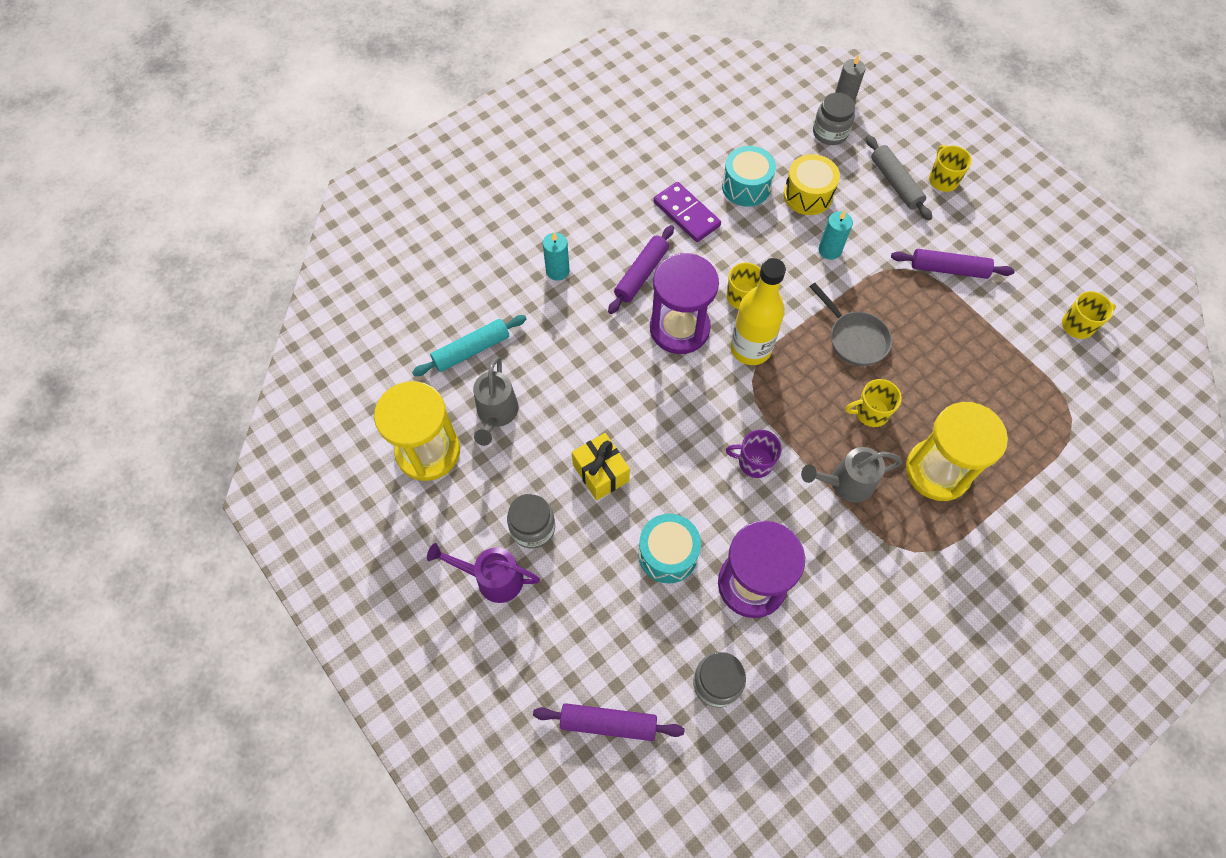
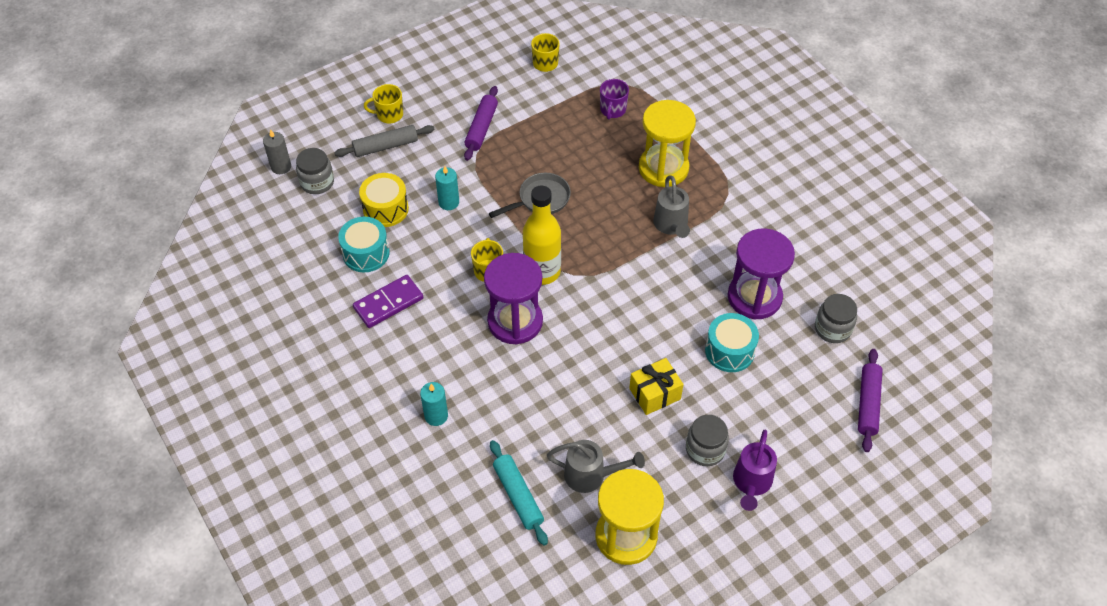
camera: 85 degrees left, 10 degrees down
purple rolling pin [608,225,674,314] -> none
purple mug [726,430,782,478] -> purple mug moved to [600,79,629,120]
yellow mug [845,379,902,427] -> none

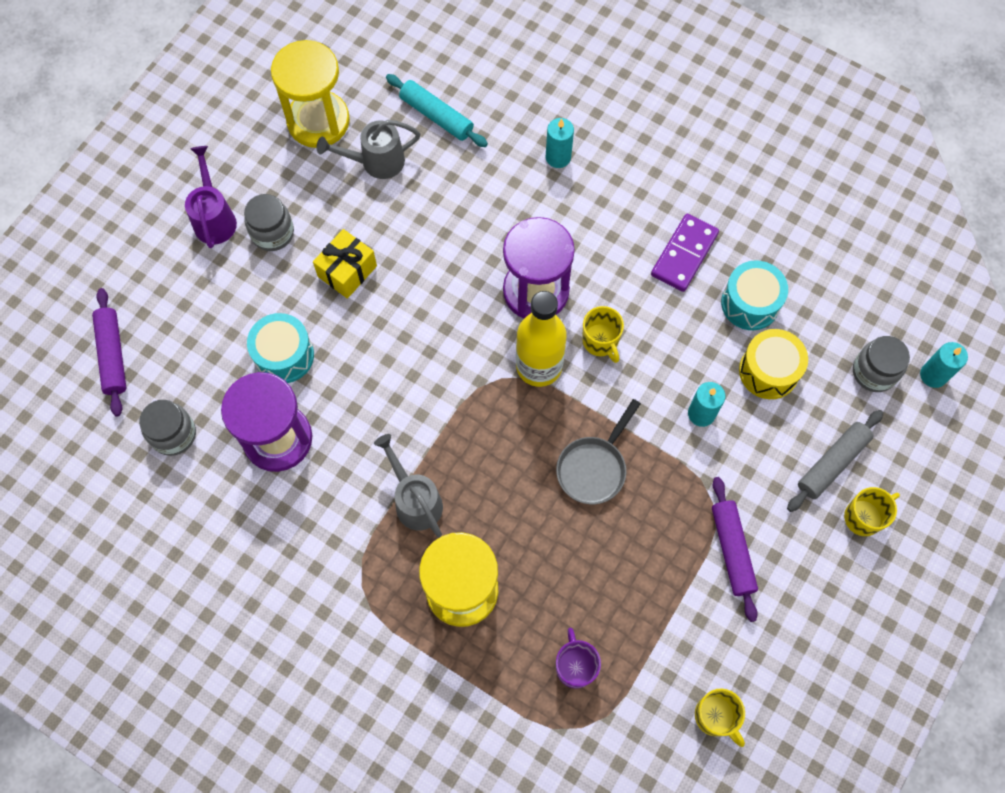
camera: 155 degrees right, 15 degrees up
grey candle [263,129,291,174] -> turquoise candle [920,342,968,388]

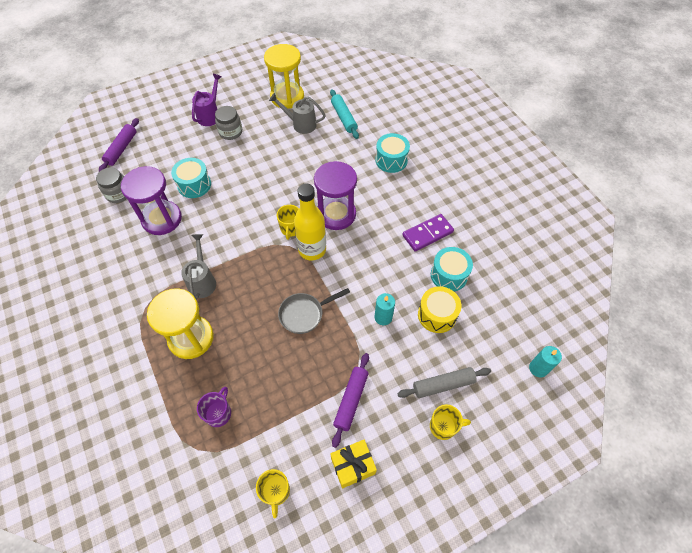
camera: 30 degrees right, 10 degrees down
yellow gift [313,229,377,299] -> yellow gift moved to [330,440,377,488]
turquoise candle [546,118,574,168] -> turquoise drum [375,133,410,173]
yellow mug [582,306,624,363] -> yellow mug moved to [277,205,299,240]
grey jar [853,336,910,392] -> none

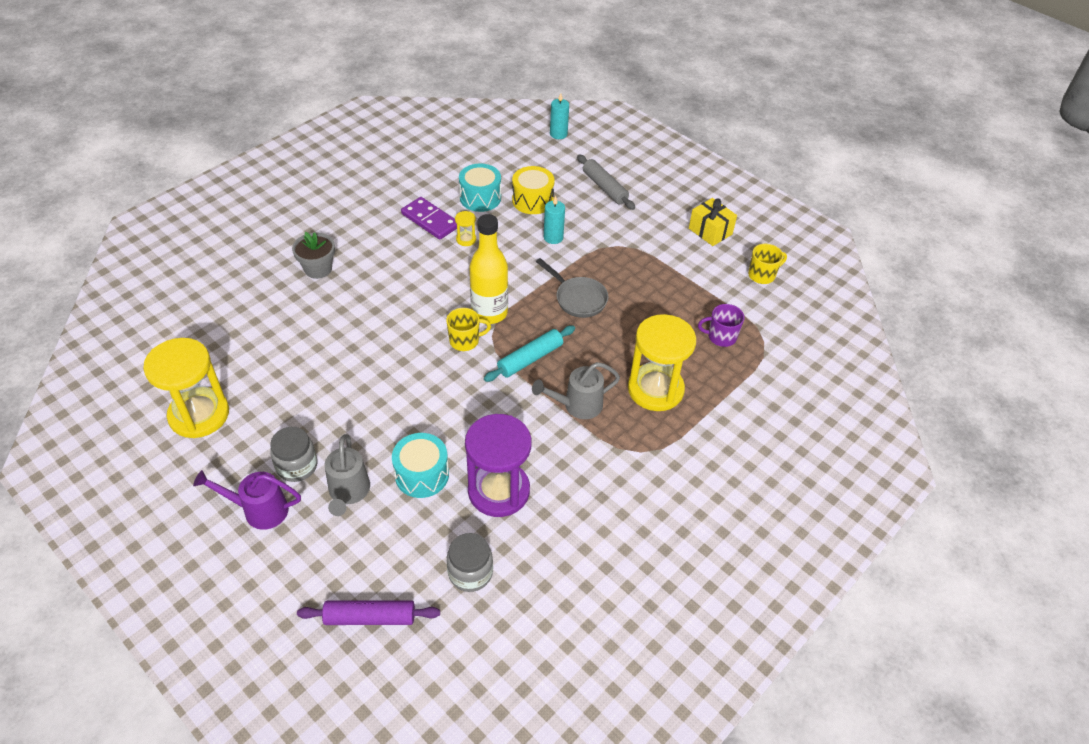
camera: 110 degrees left, 10 degrees down
grey watering can [269,93,326,134] -> grey watering can moved to [325,434,370,516]
purple hourglass [314,161,357,230] -> none
turquoise rolling pin [330,89,359,139] -> turquoise rolling pin moved to [484,325,575,382]
purple rolling pin [332,353,369,448] -> none
turquoise drum [375,133,410,173] -> grey flower pot [292,232,335,279]
yellow mug [430,404,471,440] -> none
none -> yellow hourglass [455,211,476,246]

